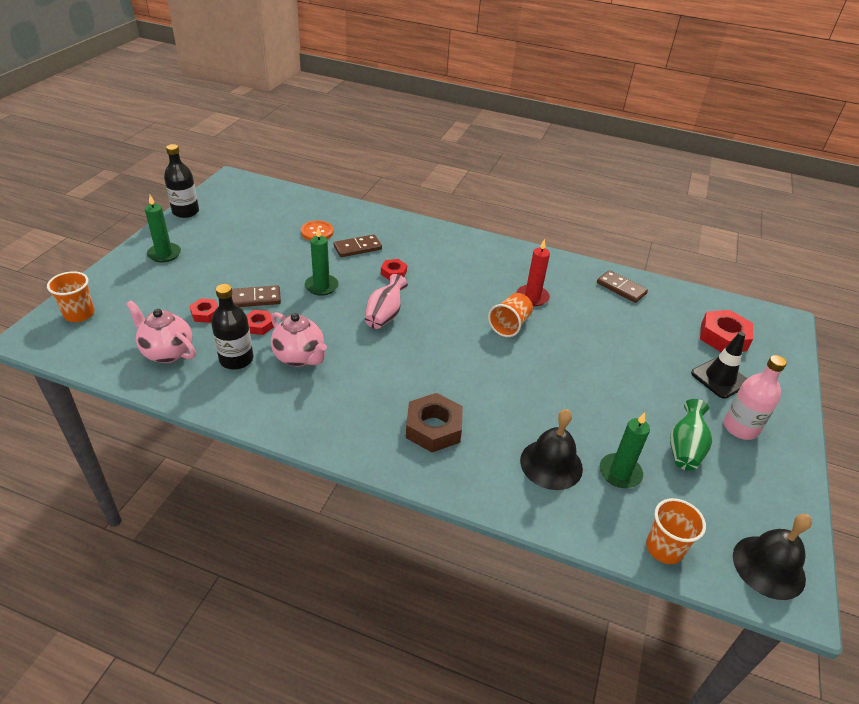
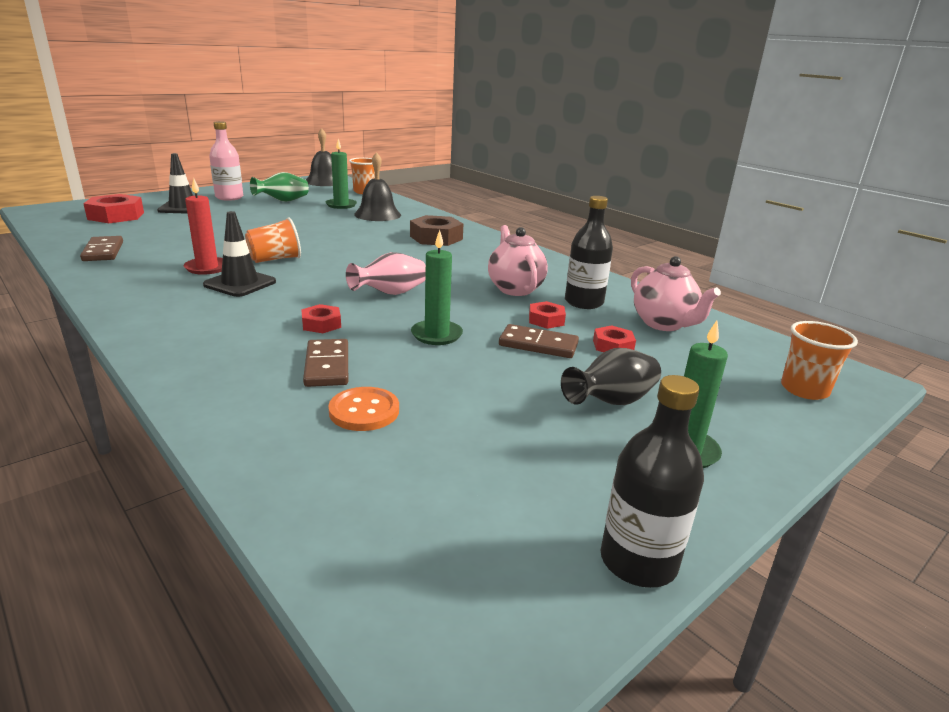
camera: 150 degrees left, 15 degrees down
brown domino [334,234,382,257] -> brown domino turned 75 degrees clockwise [303,339,348,387]
none -> black traffic cone [203,211,276,297]
none -> black vase [561,348,661,405]

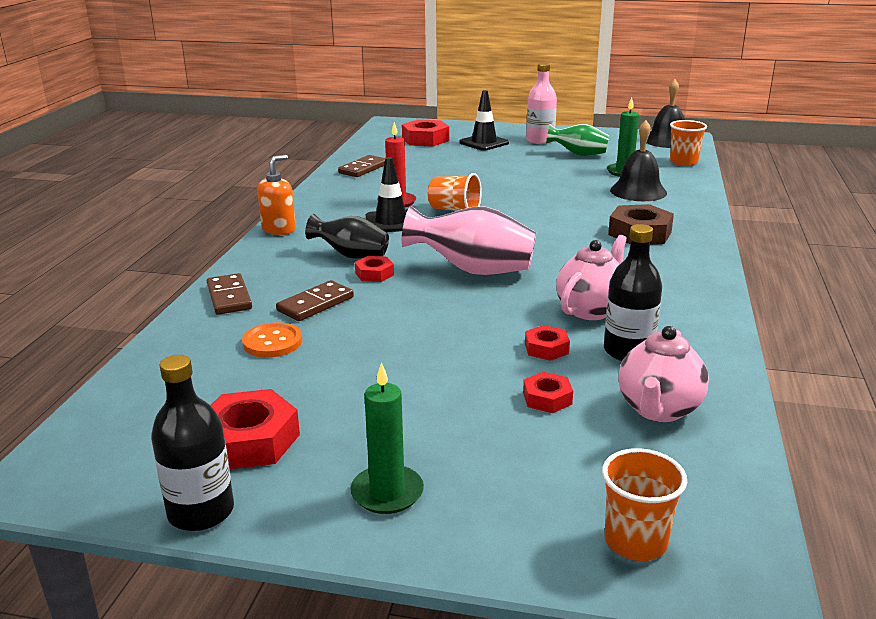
camera: 55 degrees right, 0 degrees up
pink vase [346,252,426,295] -> pink vase [402,206,536,275], size x1.53
green candle [411,230,463,345] -> none
brown domino [499,324,579,358] -> brown domino moved to [207,273,252,315]
black vase [561,348,661,405] -> black vase moved to [305,214,389,259]
none -> red nut [210,389,300,469]
none -> orange soap dispenser [257,155,296,235]

